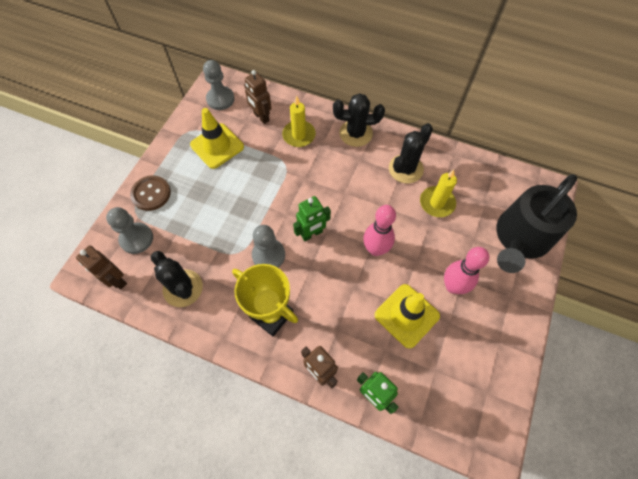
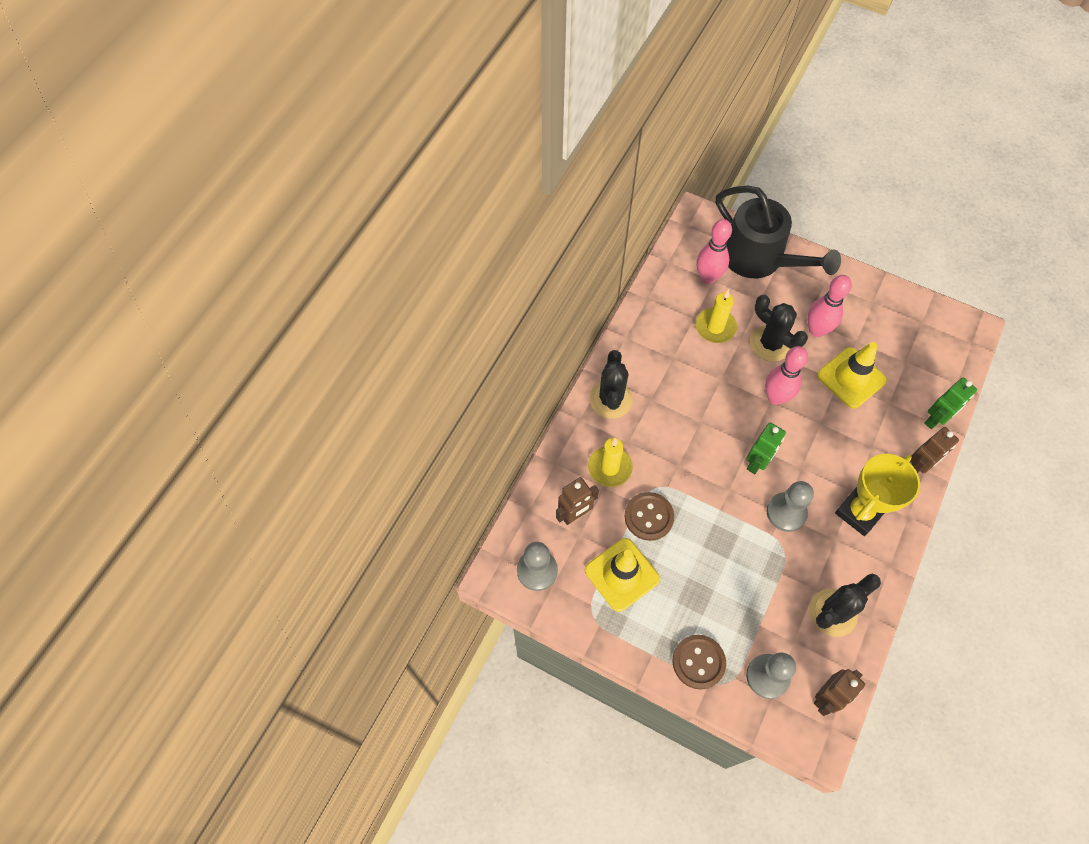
camera: 85 degrees left, 0 degrees up
green robot [293,196,331,241] -> green robot turned 60 degrees clockwise [746,423,786,474]
black cactus [389,123,433,184] -> black cactus moved to [750,295,808,362]
none -> brown button [625,492,674,541]
none -> pink bowling pin [696,219,732,284]

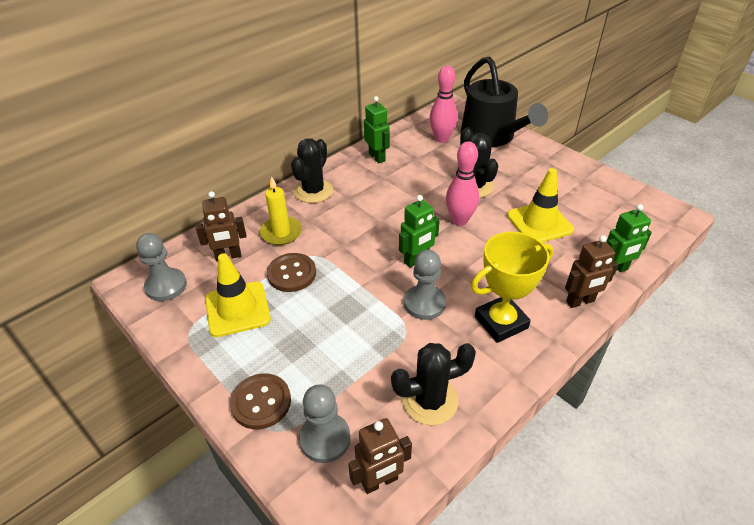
camera: 20 degrees right, 20 degrees down
yellow candle [696,289,737,343] -> none
pink bowling pin [807,275,852,337] -> none
none -> green robot [364,96,390,163]

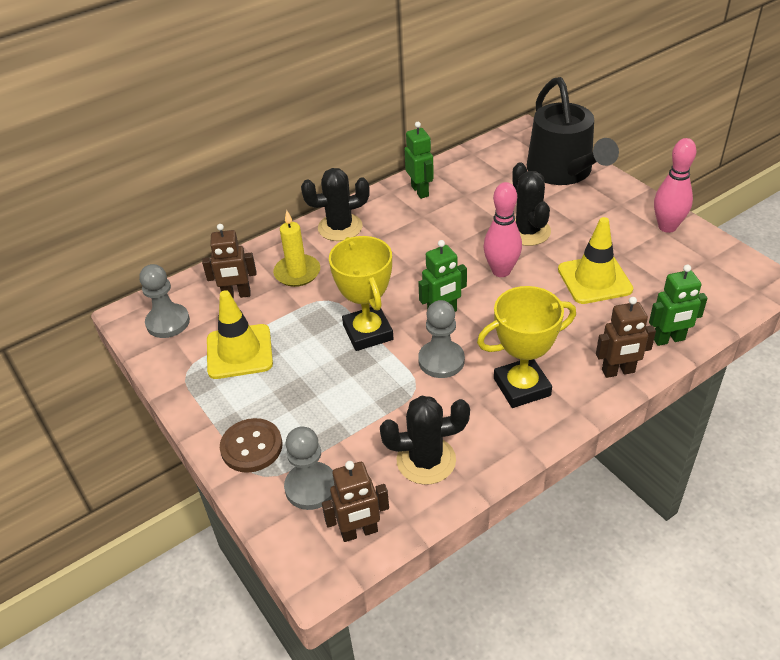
camera: 10 degrees right, 0 degrees up
brown button [267,253,316,292] -> none
black cactus [291,138,333,203] -> black cactus turned 45 degrees clockwise [301,168,370,241]
pink bowling pin [430,65,458,143] -> pink bowling pin moved to [654,138,696,233]
none -> yellow trophy [329,236,394,351]

